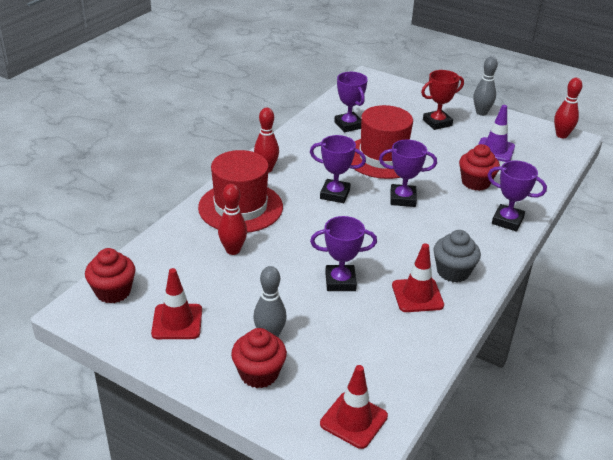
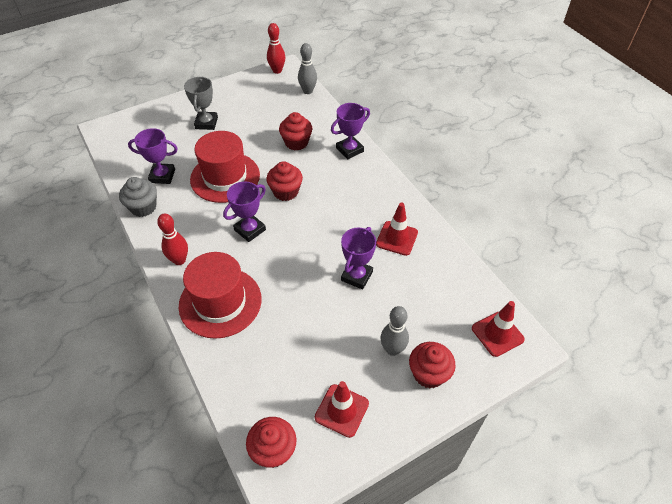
camera: 60 degrees left, 15 degrees up
red bowling pin [218,184,247,255] -> none
purple trophy [379,140,437,207] -> red cupcake [266,161,303,201]
red trophy [421,70,464,130] -> grey trophy [184,76,218,130]
grey cupcake [433,230,481,282] -> grey cupcake moved to [119,177,157,217]
grey bowling pin [473,56,498,116] -> grey bowling pin moved to [298,43,317,94]
purple traffic cone [478,105,515,162] -> none

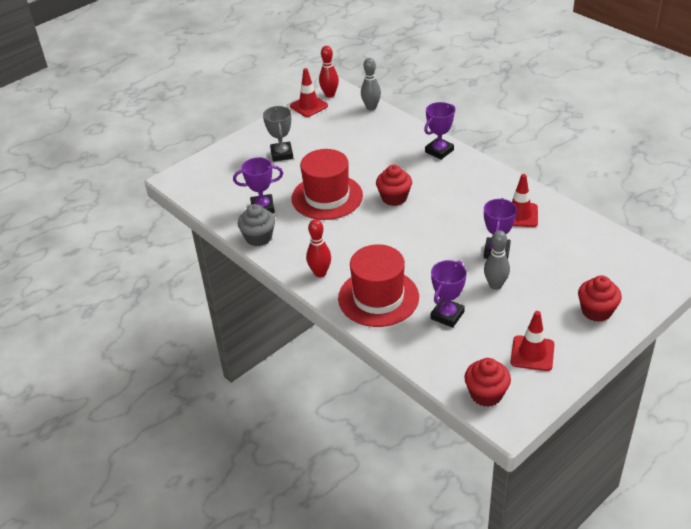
camera: 10 degrees left, 10 degrees down
purple trophy [223,182,266,242] -> purple trophy moved to [431,260,467,328]
red cupcake [279,112,312,151] -> none
grey bowling pin [380,306,409,356] -> grey bowling pin moved to [484,230,510,290]
red traffic cone [472,301,525,357] -> red traffic cone moved to [290,68,328,117]

